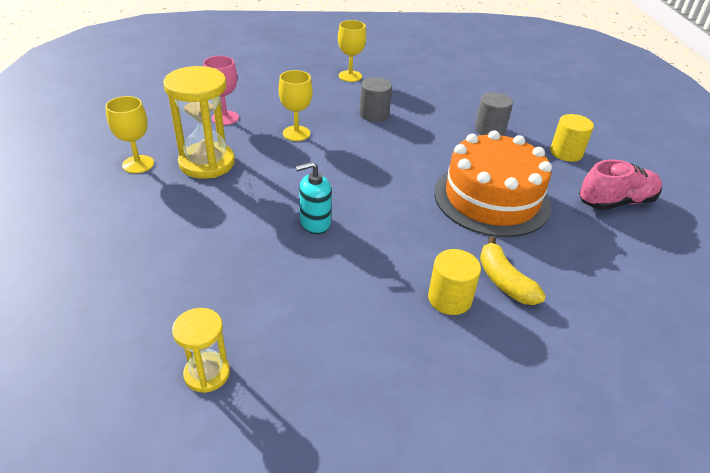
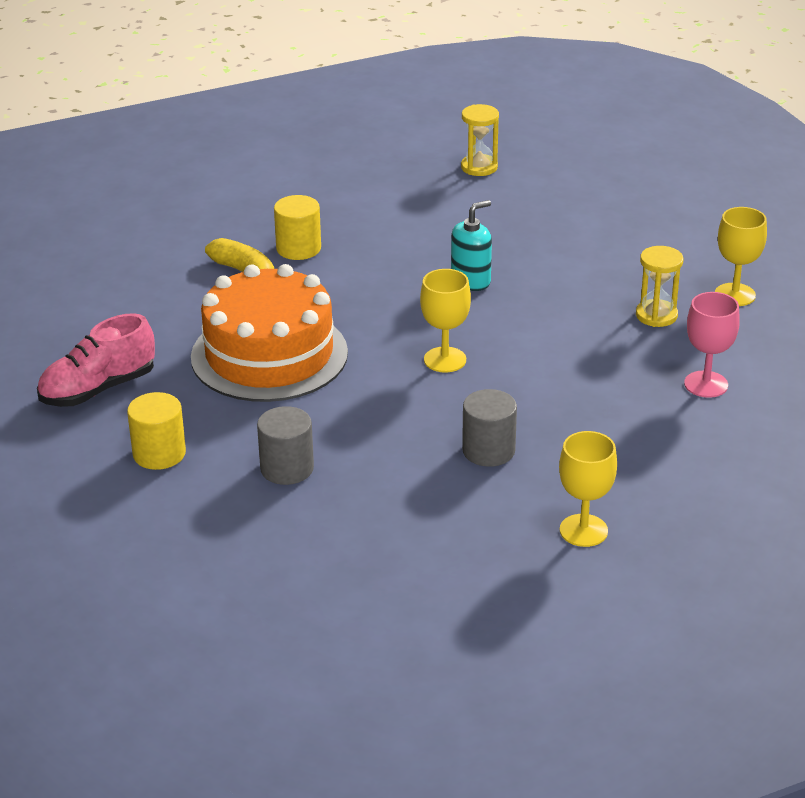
camera: 165 degrees right, 5 degrees down
yellow hourglass [163,66,235,179] -> yellow hourglass [636,246,683,327], size x0.56
yellow goblet [279,70,313,141] -> yellow goblet moved to [420,269,471,372]

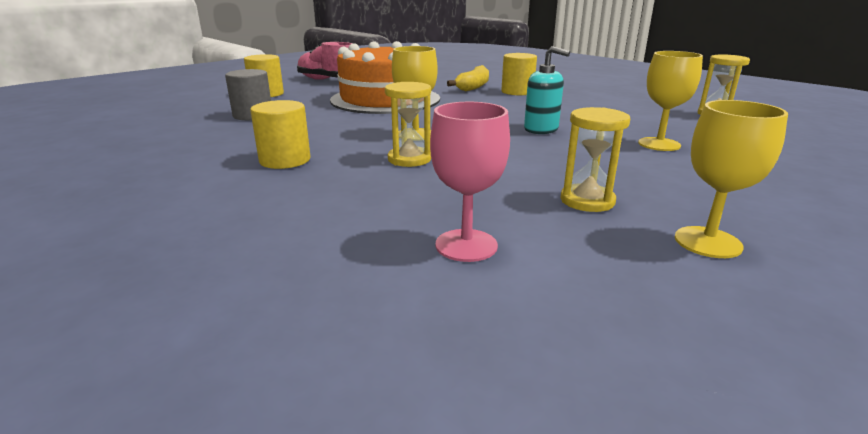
camera: 70 degrees right, 10 degrees down
grey cylinder [462,389,517,467] -> yellow cylinder [250,100,310,169]
yellow goblet [559,431,617,547] -> yellow goblet moved to [638,51,703,151]
none -> yellow hourglass [385,82,431,167]

